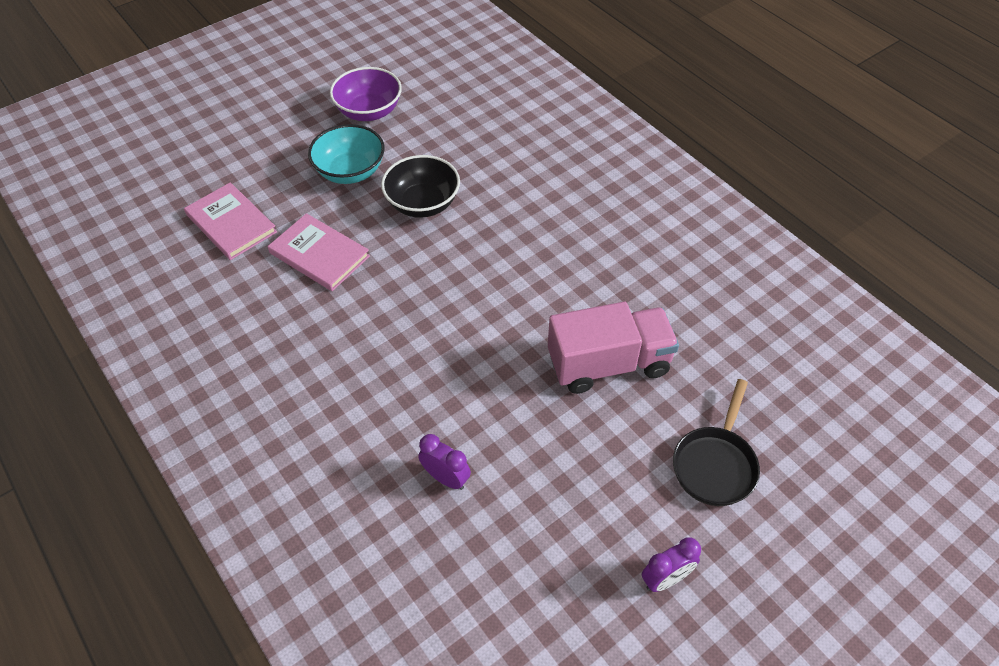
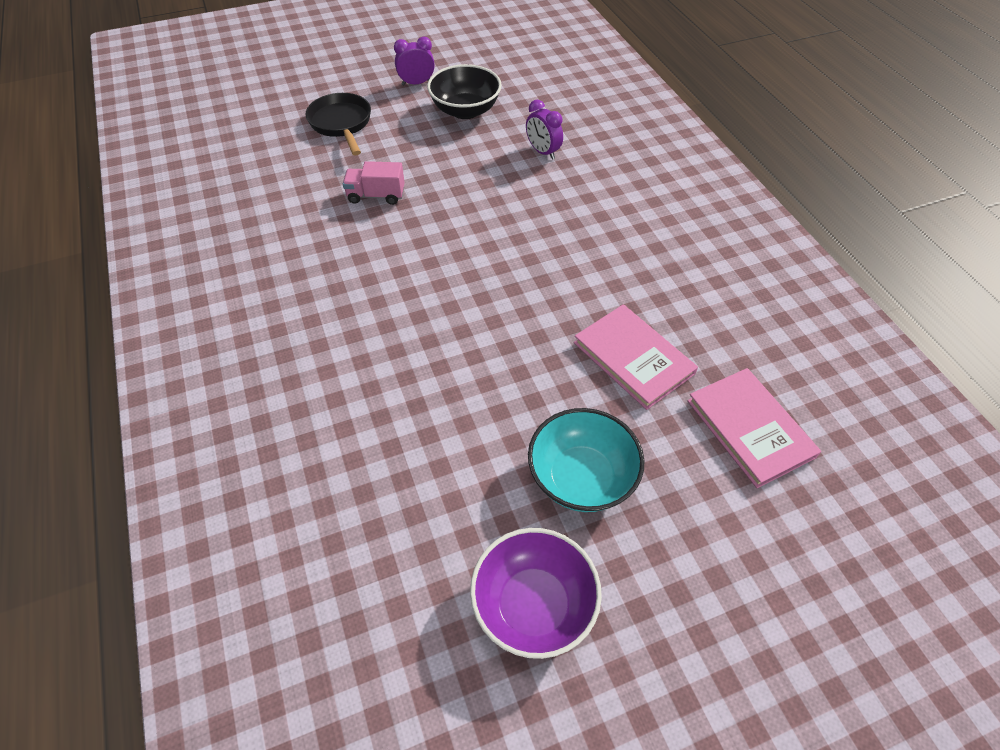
camera: 165 degrees left, 0 degrees up
black bowl [381,155,460,218] -> black bowl moved to [427,64,502,119]
pink truck [548,302,679,394] -> pink truck [343,161,405,205], size x0.53
black pan [673,379,760,506] -> black pan turned 60 degrees counterclockwise [306,93,371,155]

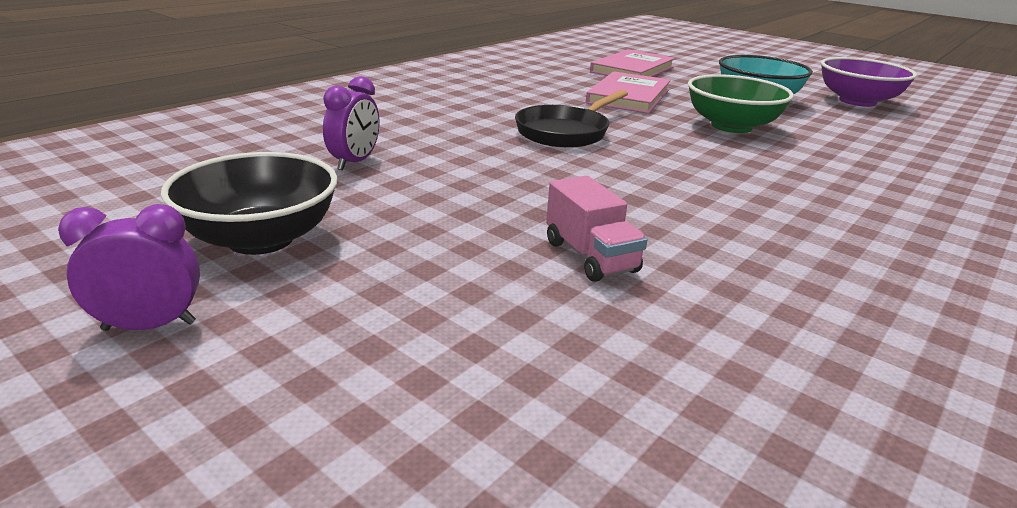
camera: 120 degrees left, 25 degrees down
black pan [306,93,371,155] -> black pan moved to [515,90,628,148]
purple clock [394,36,435,86] -> purple clock turned 120 degrees clockwise [58,204,200,331]
none -> green bowl [688,74,794,133]

